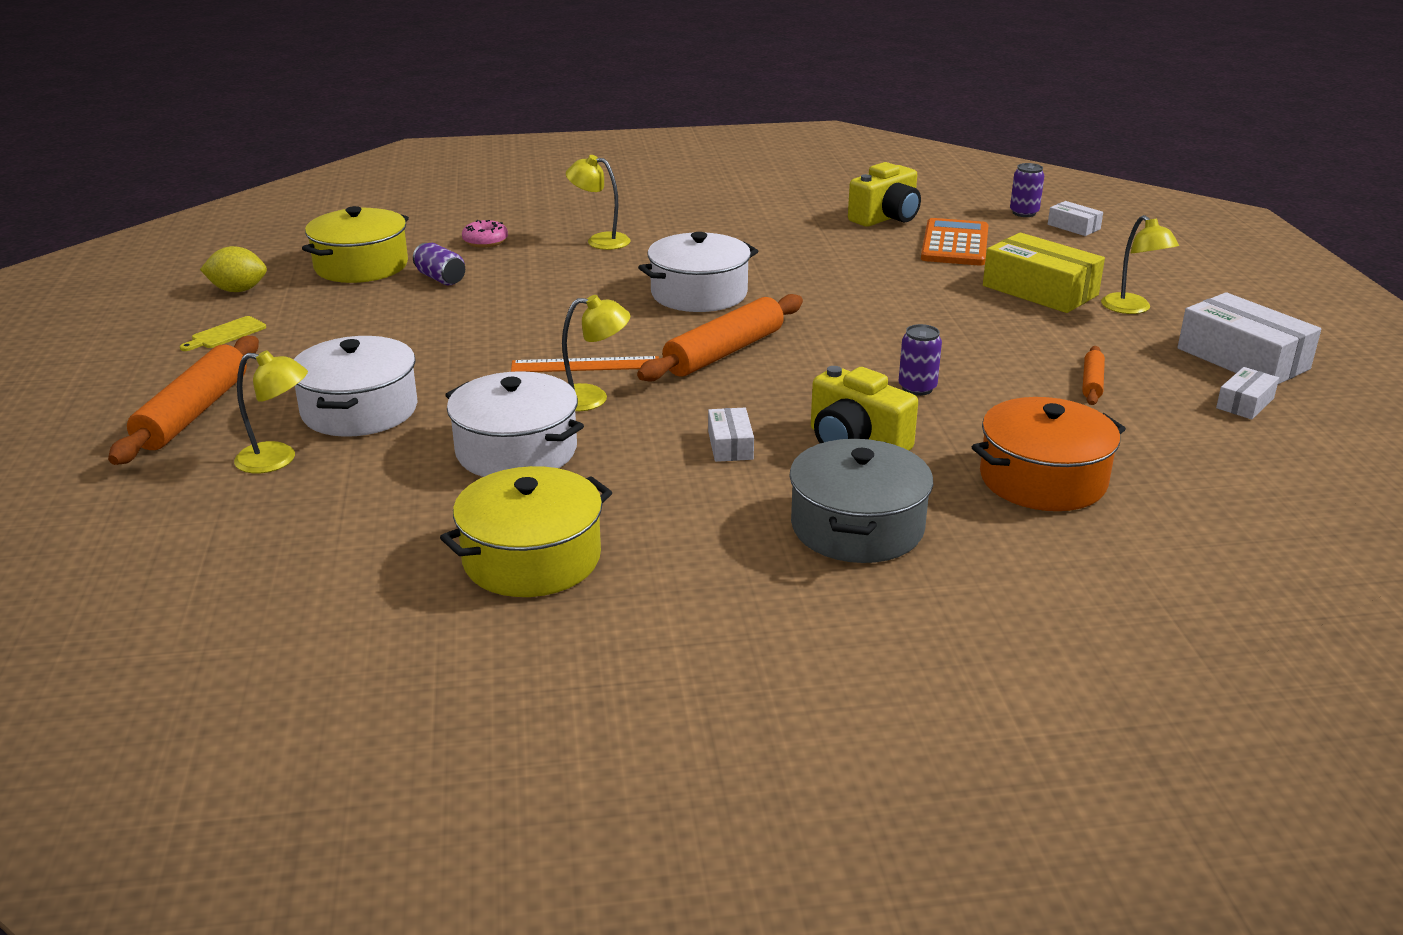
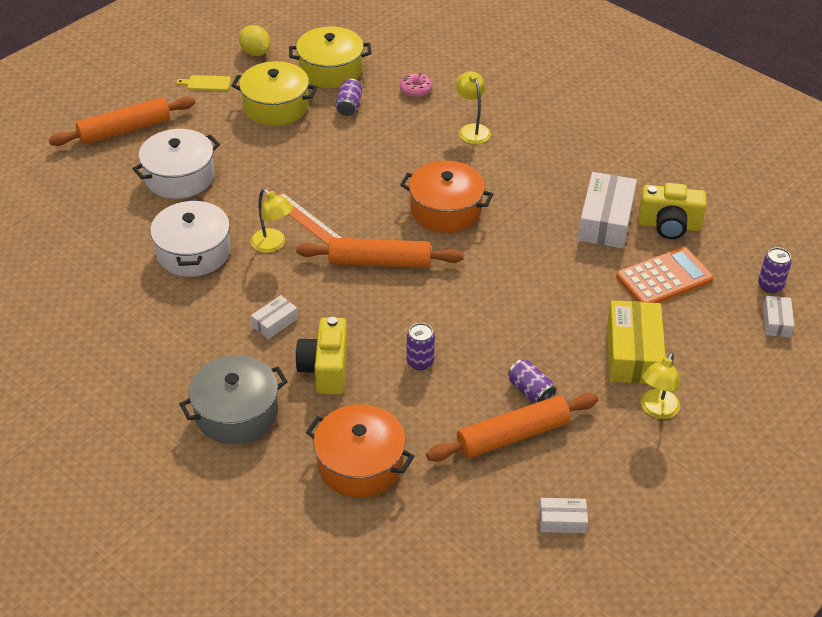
camera: 50 degrees right, 15 degrees up
yellow lamp [234,350,308,473] -> none
yellow pot [440,466,613,597] -> yellow pot moved to [231,61,317,126]
white pot [638,232,758,312] -> orange pot [400,161,493,233]
orange rolling pin [1082,346,1105,405] -> orange rolling pin [426,393,598,462], size x1.99
white box [1178,292,1321,384] -> white box moved to [578,172,637,248]
none -> purple can [508,359,556,403]

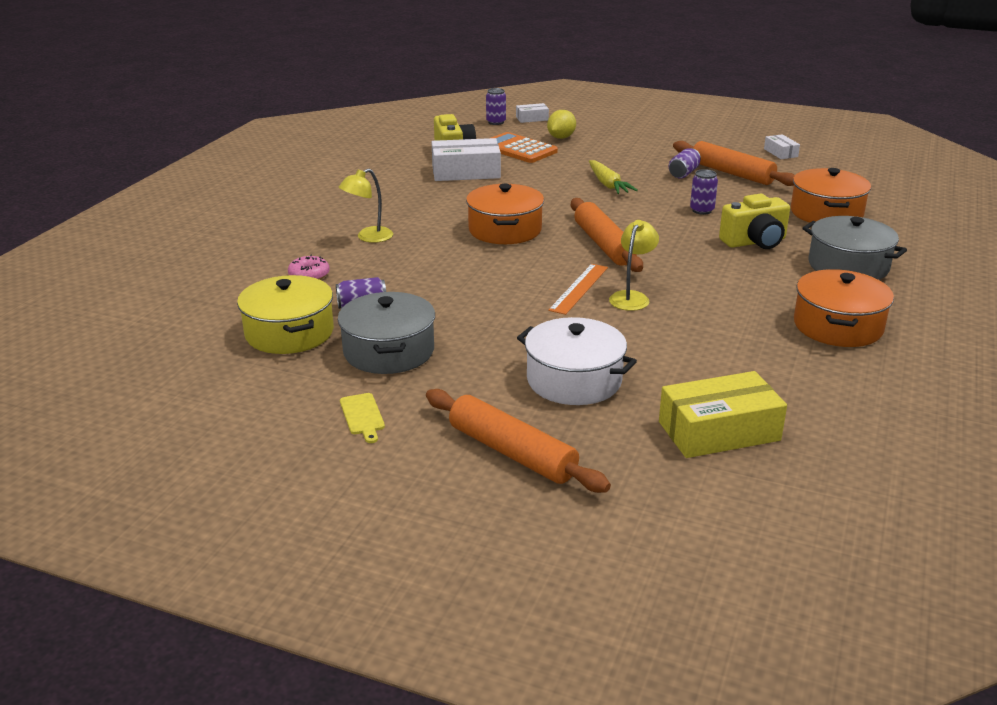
camera: 110 degrees left, 15 degrees down
white pot [150,199,231,277] -> none
yellow pot [231,61,317,126] -> grey pot [338,292,435,374]
yellow lemon [239,25,270,56] -> yellow lemon moved to [547,110,576,139]
white box [251,295,298,339] -> none
yellow box [607,300,665,384] -> yellow box moved to [659,371,787,458]
yellow lamp [641,352,680,419] -> none
none -> yellow carrot [589,160,638,194]
none -> orange pot [794,269,894,347]

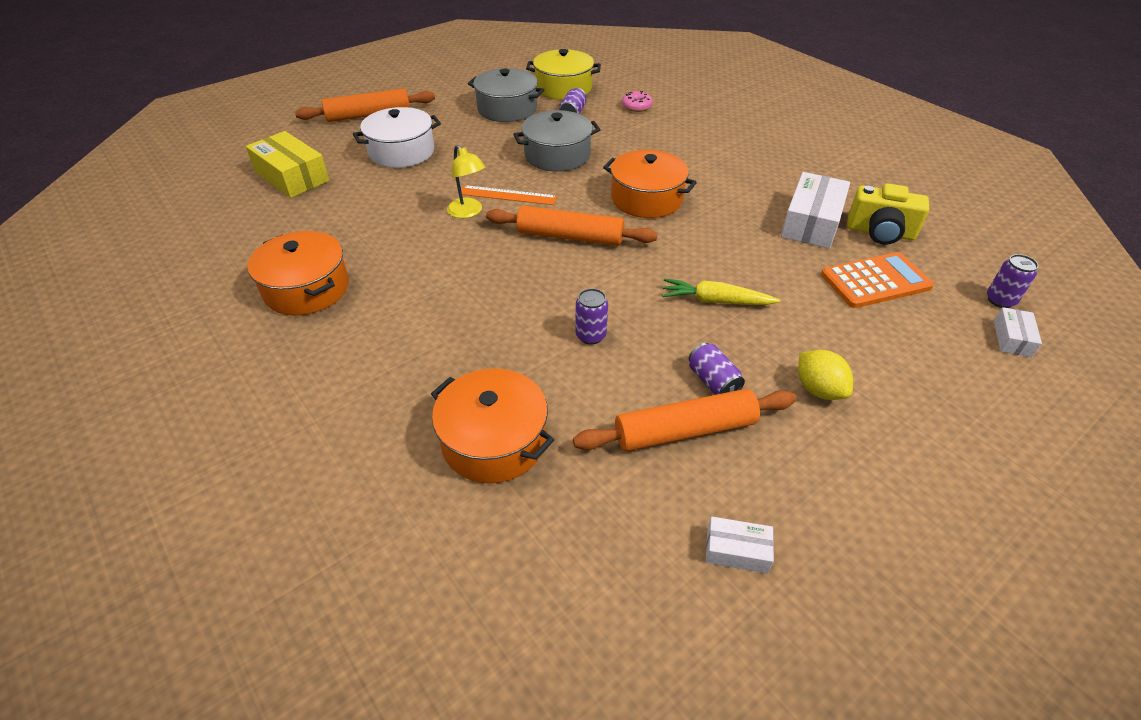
camera: 120 degrees right, 15 degrees up
yellow lamp [339,169,393,243] -> none
yellow cutting board [340,393,385,443] -> none
yellow lemon [547,110,576,139] -> yellow lemon moved to [798,350,853,400]
orange ruler [548,264,608,315] -> orange ruler turned 45 degrees counterclockwise [461,185,557,205]
yellow box [659,371,787,458] -> yellow box turned 60 degrees counterclockwise [246,131,329,198]
yellow camera [719,194,790,249] -> none
grey pot [803,216,907,280] -> grey pot moved to [513,110,601,172]

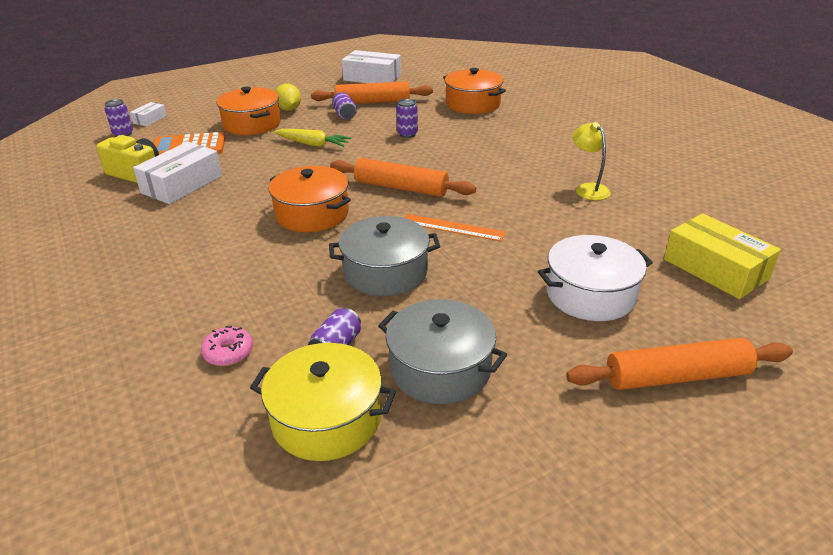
camera: 170 degrees left, 10 degrees down
orange pot [247,231,349,315] -> orange pot moved to [216,86,281,135]
yellow lamp [447,145,485,218] -> yellow lamp moved to [572,122,611,200]
white box [706,517,774,573] -> white box [342,50,401,83], size x1.98

